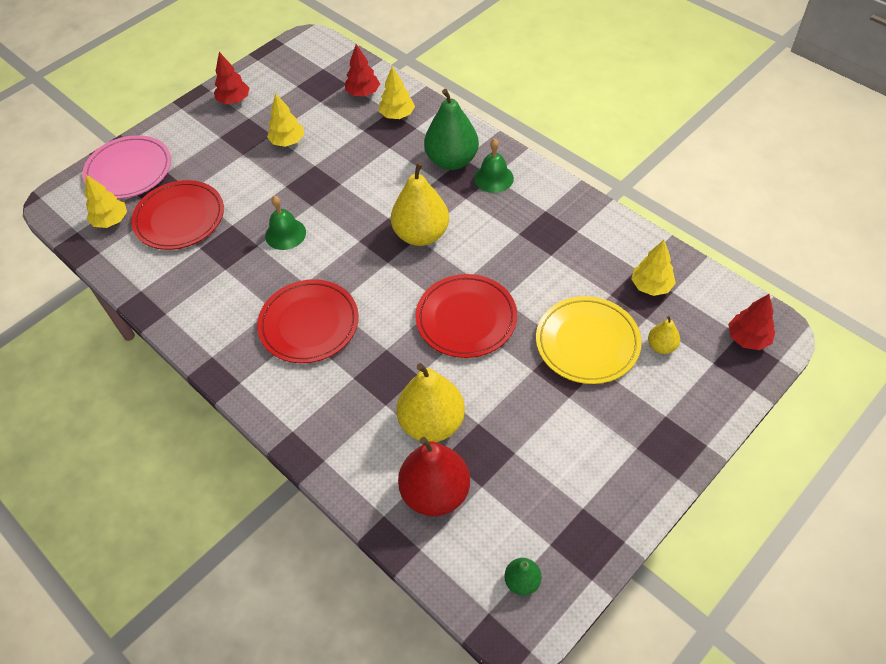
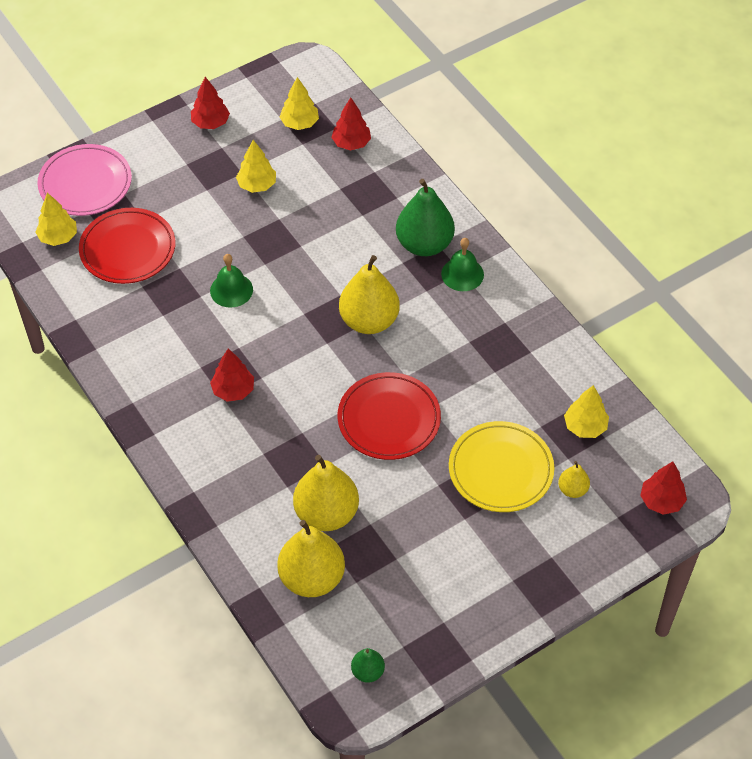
camera: 10 degrees right, 0 degrees up
red plate [257,279,359,363] -> red tree [210,348,254,402]
yellow tree [379,66,415,119] -> yellow tree moved to [280,77,319,130]
red pear [398,437,470,516] -> yellow pear [277,520,345,597]

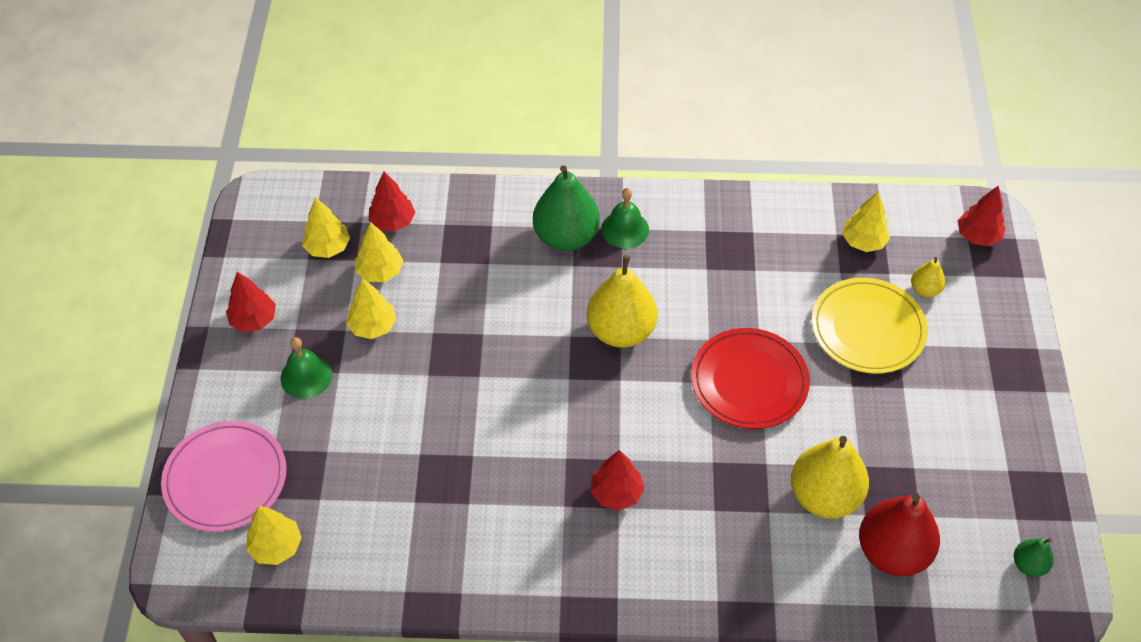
camera: 55 degrees left, 0 degrees up
red plate [79,208,175,284] -> none
green bell [210,254,253,308] -> green bell moved to [281,337,332,399]
yellow pear [277,520,345,597] -> red pear [859,494,940,577]
none -> yellow tree [355,222,404,282]

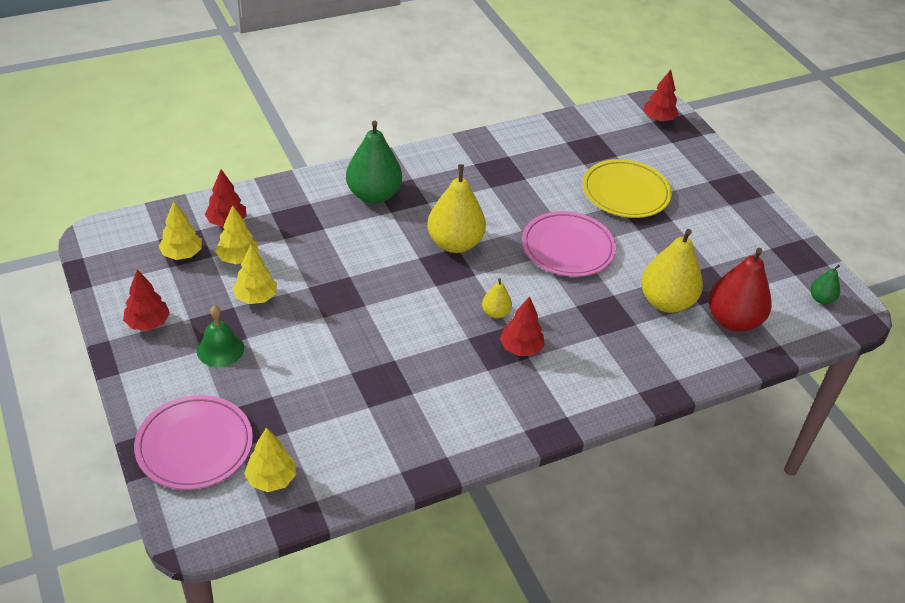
camera: 30 degrees left, 10 degrees down
green bell [601,188,649,248] -> none
red plate [691,328,810,429] -> pink plate [522,211,616,277]
yellow tree [842,191,890,252] -> none
yellow pear [911,257,945,297] -> yellow pear moved to [482,278,512,319]

